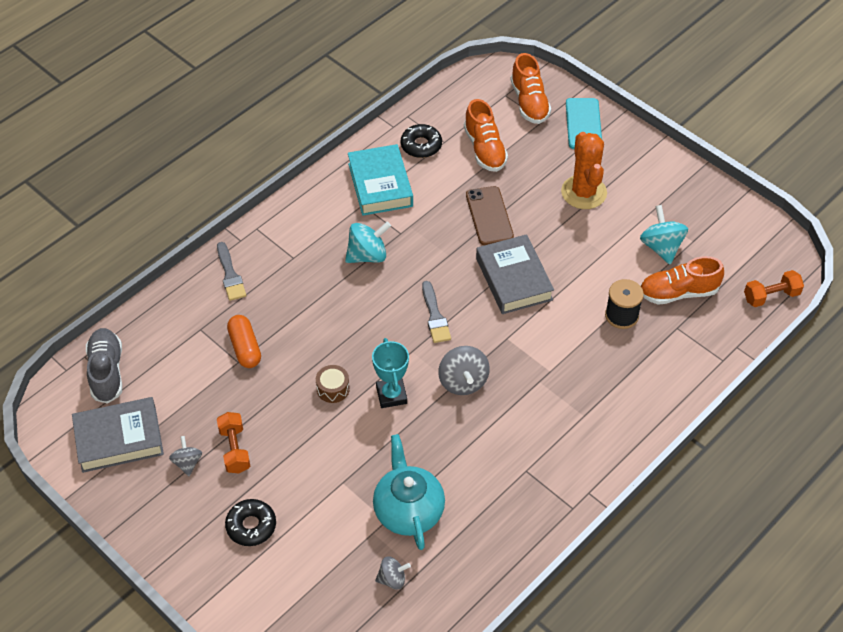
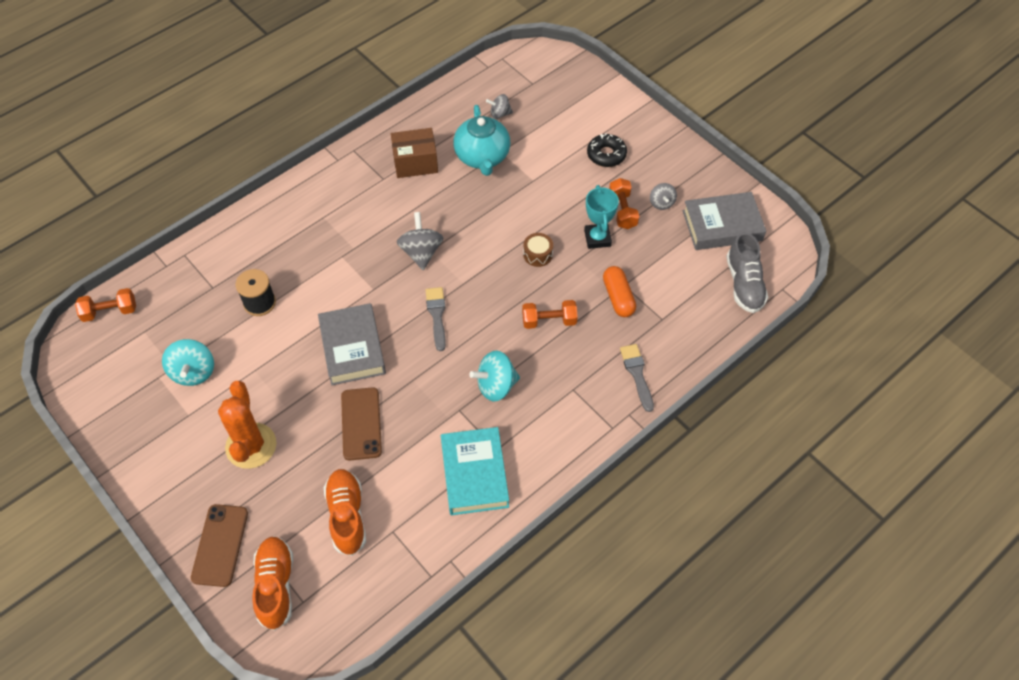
camera: 175 degrees left, 5 degrees up
turquoise trophy [372,338,409,408] -> turquoise trophy moved to [584,185,619,249]
black donut [401,124,442,158] -> none
turquoise phone [566,98,602,149] -> brown phone [191,504,248,587]
orange shoe [640,256,724,305] -> none
none -> brown box [391,128,438,178]
none -> orange dumbbell [522,300,578,329]

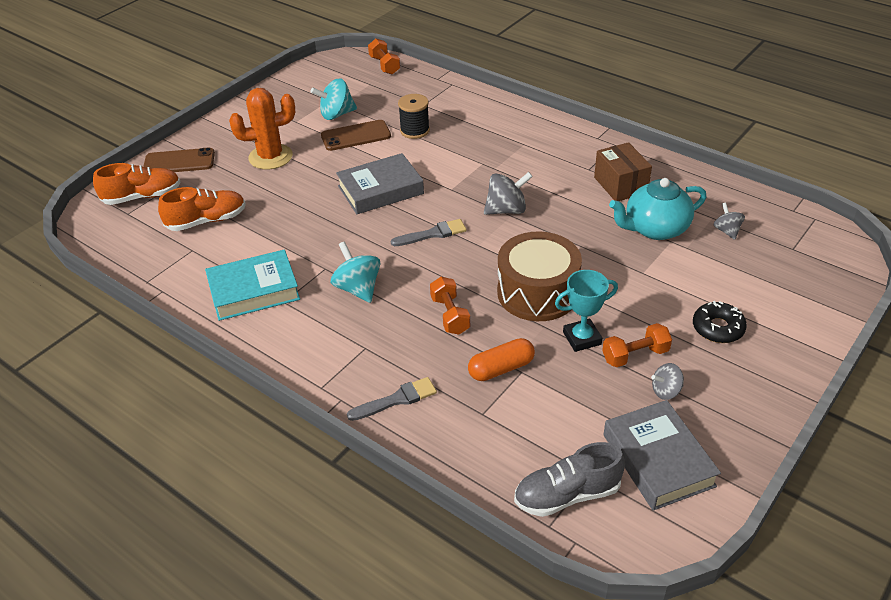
camera: 80 degrees right, 15 degrees down
brown phone [341,387,382,460] -> brown phone moved to [321,120,391,151]
brown drum [523,233,553,267] -> brown drum [497,232,582,321], size x2.35

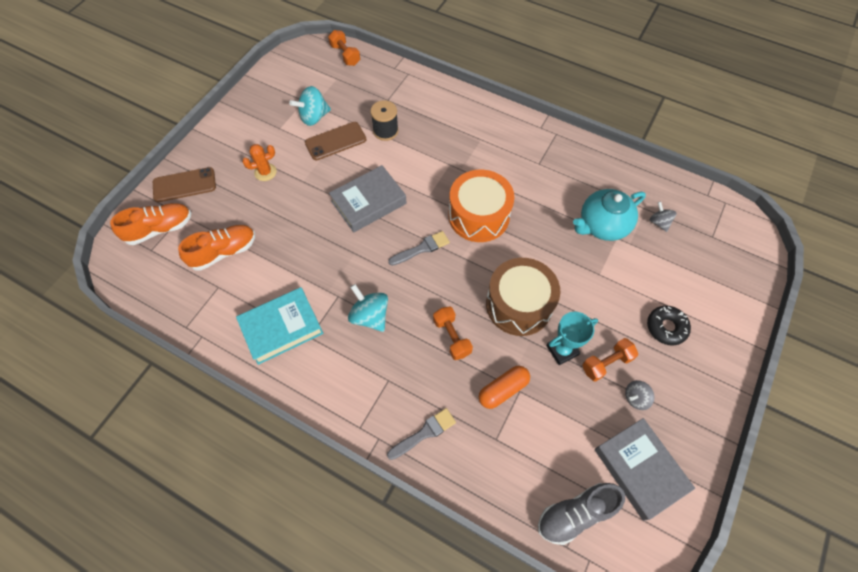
camera: 10 degrees left, 20 degrees up
orange cactus [229,88,295,170] -> orange cactus [242,144,277,181], size x0.58
grey spinning top [484,172,533,215] -> orange drum [448,170,515,242]
brown box [594,142,652,201] -> none

